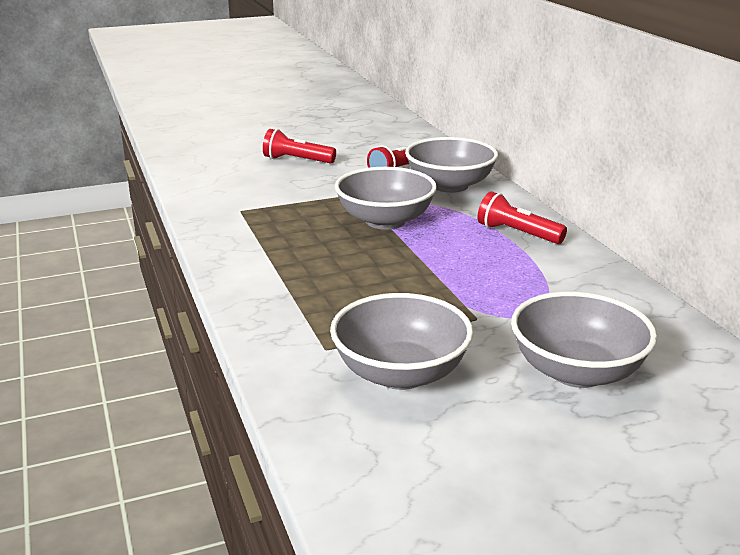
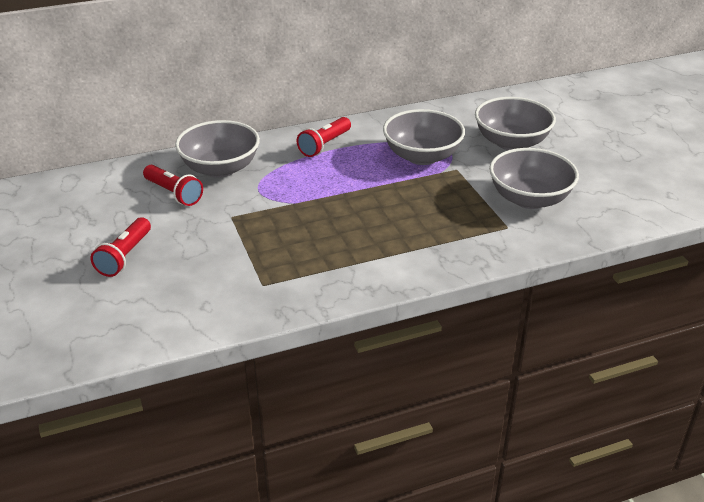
camera: 90 degrees left, 10 degrees up
grey bowl [335,167,437,229] -> grey bowl moved to [383,109,465,165]

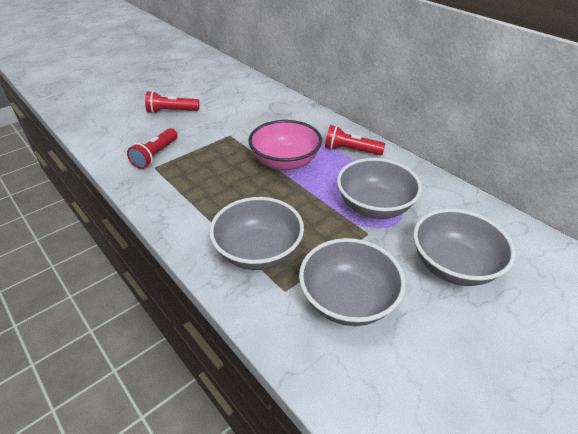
camera: 70 degrees right, 5 degrees up
red flashlight [143,165,203,206] -> red flashlight moved to [127,128,178,169]
grey bowl [175,120,260,178] -> grey bowl moved to [209,197,304,270]
none -> pink bowl [248,120,322,171]

